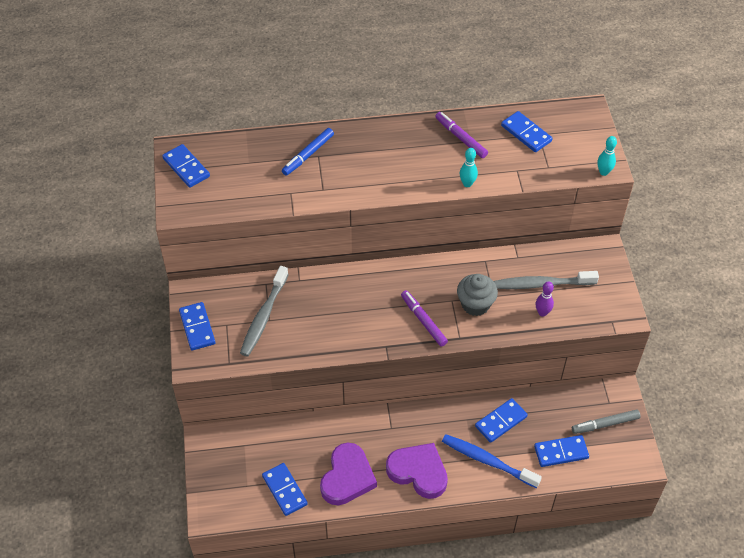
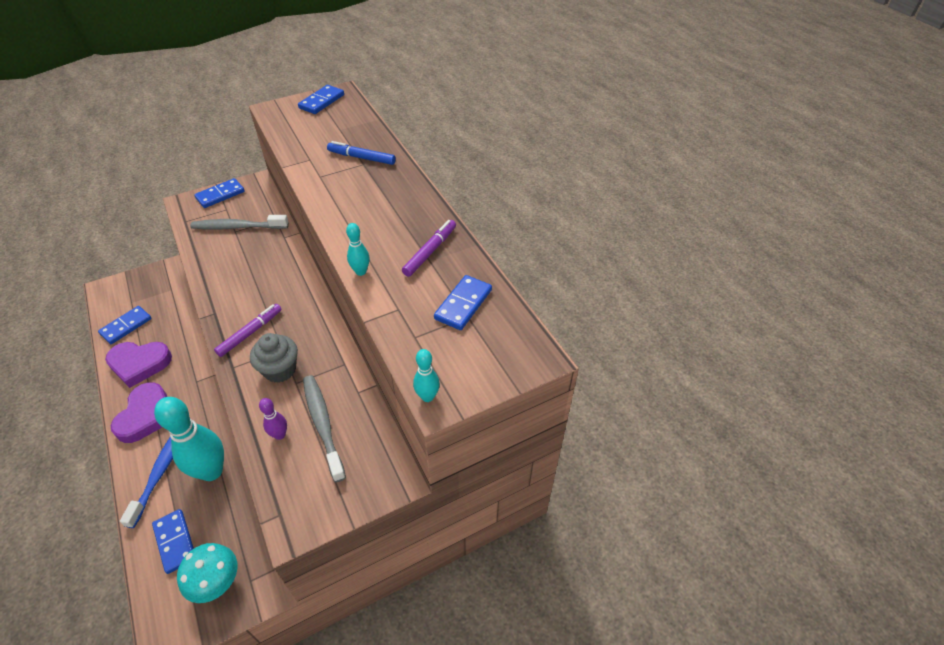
camera: 70 degrees right, 5 degrees down
blue domino [475,398,528,443] -> turquoise bowling pin [154,397,224,481]
grey marker [572,410,641,434] -> turquoise mushroom [177,543,237,603]

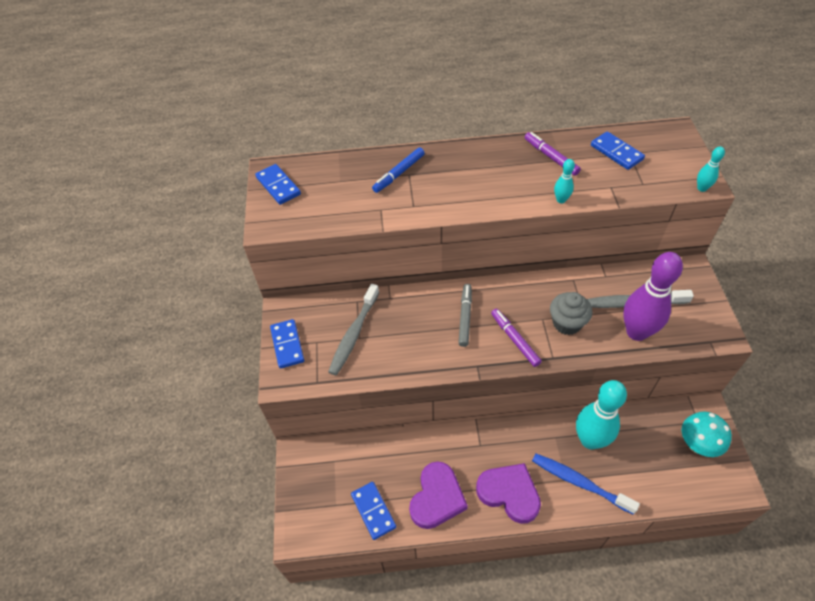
camera: 65 degrees left, 5 degrees up
blue domino [152,509,194,574] -> none
purple bowling pin [259,398,287,440] -> purple bowling pin [623,252,683,341], size x2.29
none -> grey marker [458,284,472,347]

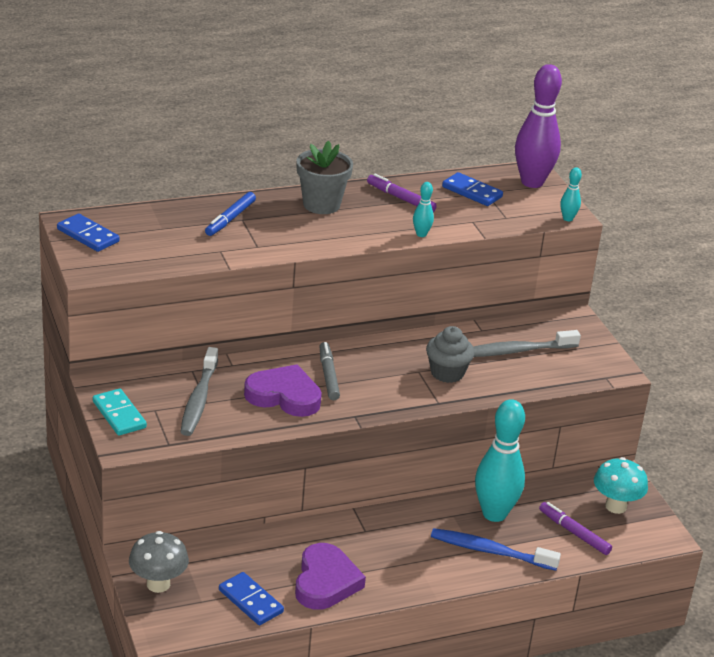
camera: 20 degrees left, 20 degrees down
blue domino [270,319,304,369] -> turquoise domino [93,388,147,436]
purple heart [476,463,541,524] -> purple heart moved to [244,364,322,417]
purple marker [491,309,542,367] -> purple marker moved to [539,502,612,555]
purple bowling pin [623,252,683,341] -> purple bowling pin moved to [515,64,562,188]
none -> grey mushroom [129,531,189,593]
none -> grey flower pot [296,141,353,214]

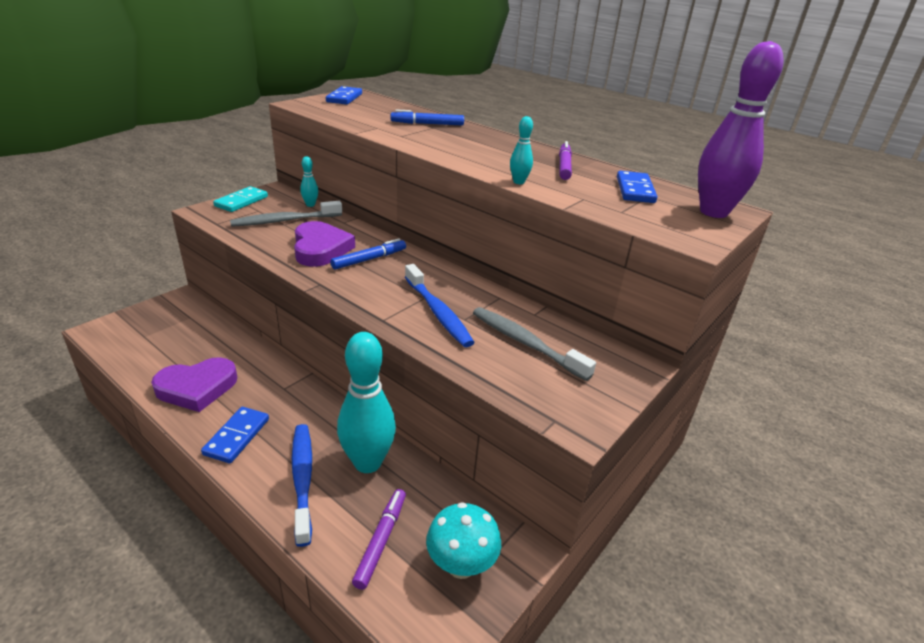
camera: 60 degrees right, 0 degrees up
grey mushroom [129,531,189,593] -> none
blue domino [219,572,284,625] -> blue domino moved to [201,407,269,463]
grey flower pot [296,141,353,214] -> none
grey marker [319,342,340,400] -> blue marker [330,239,406,270]
grey cupcake [426,326,474,383] -> blue toothbrush [405,264,475,347]
turquoise bowling pin [560,167,582,221] -> turquoise bowling pin moved to [300,156,318,207]

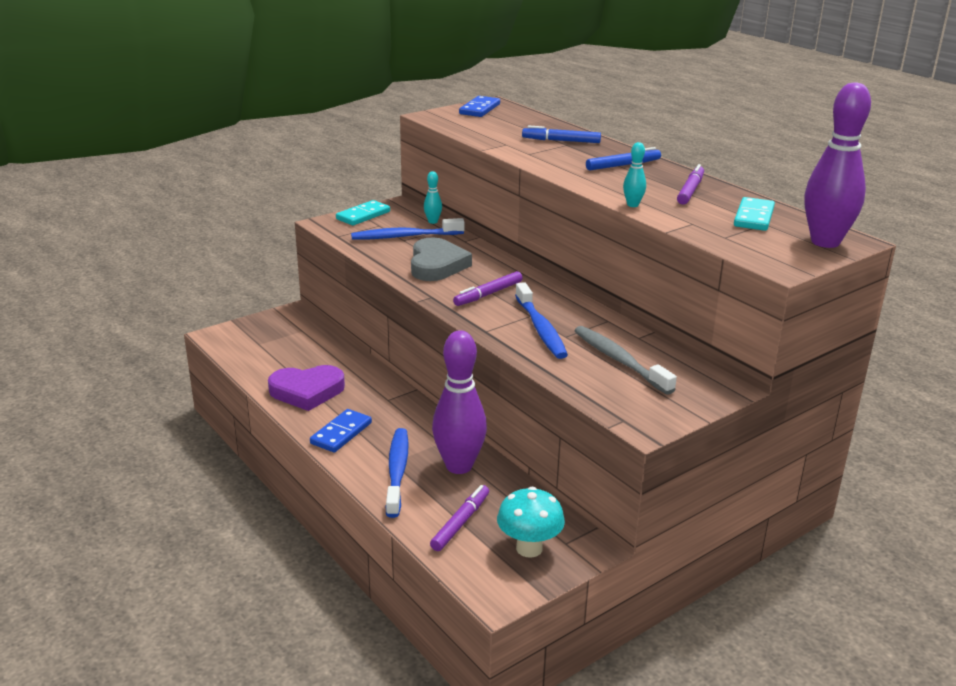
camera: 15 degrees right, 5 degrees down
grey toothbrush [230,201,342,227] -> blue toothbrush [351,218,465,240]
purple heart [294,221,355,267] -> grey heart [411,238,472,281]
blue marker [330,239,406,270] -> blue marker moved to [586,147,661,170]
turquoise bowling pin [337,332,396,473] -> purple bowling pin [432,330,487,474]
blue domino [617,171,657,203] -> turquoise domino [734,197,775,231]
none -> purple marker [453,271,523,306]

